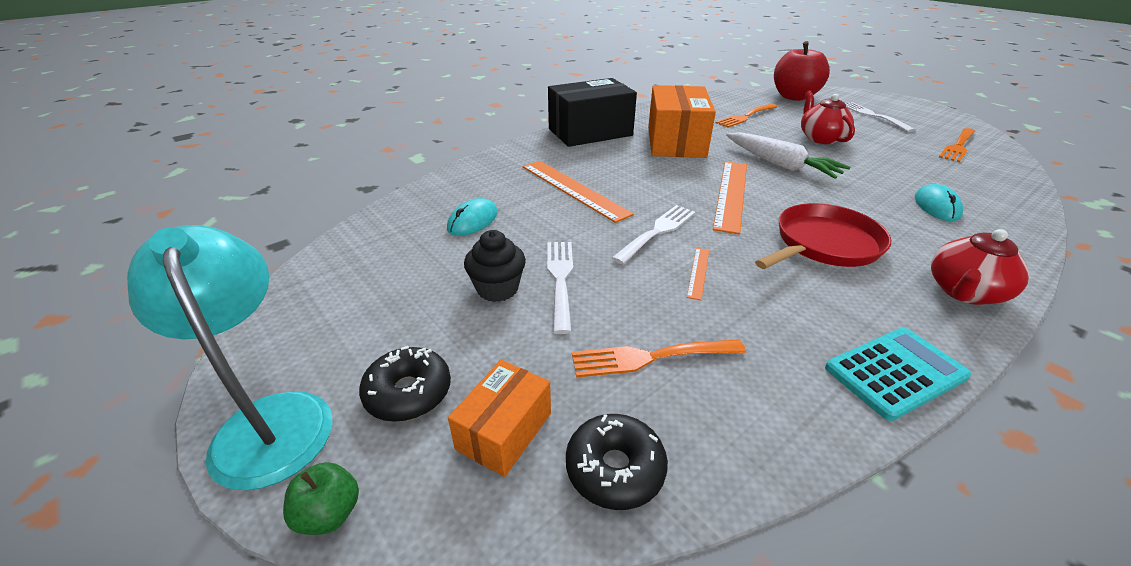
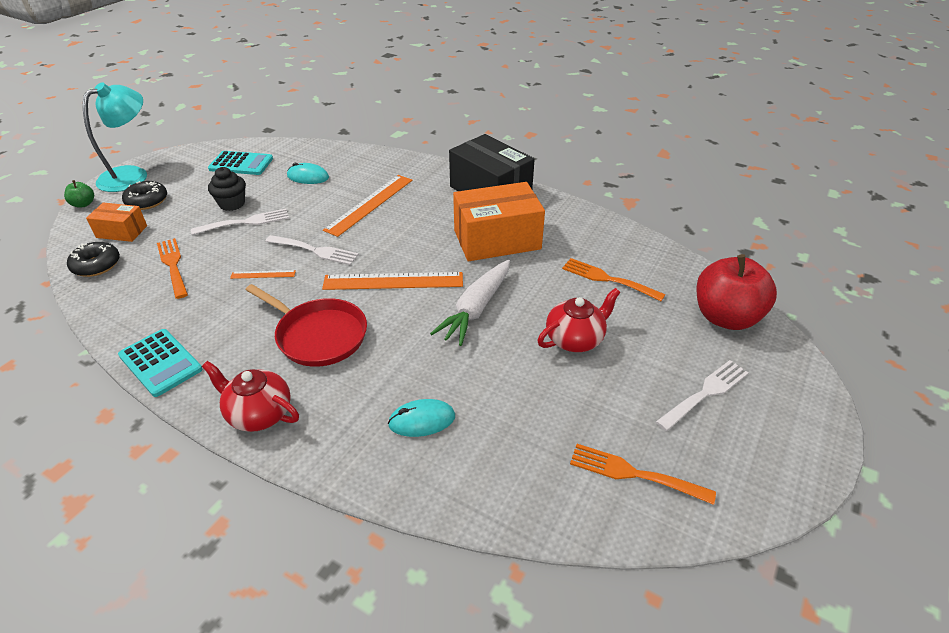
camera: 70 degrees right, 5 degrees up
none -> turquoise calculator [208,151,273,175]

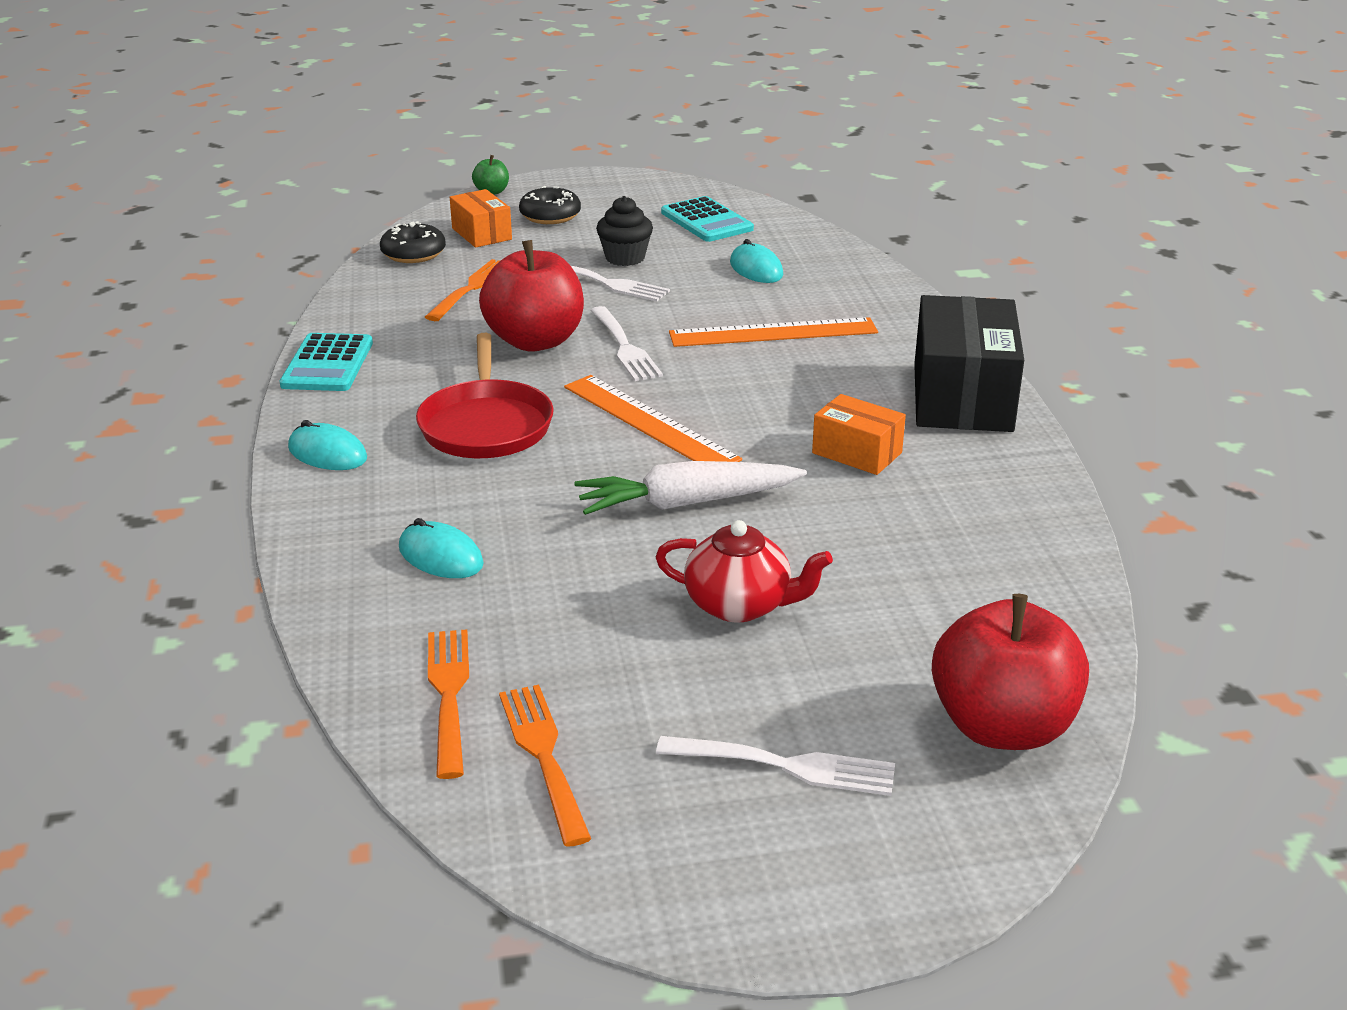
camera: 50 degrees right, 10 degrees down
turquoise lamp [83,82,147,192] -> none
red teapot [202,361,299,432] -> turquoise mouse [288,420,367,470]
orange ruler [230,270,296,279] -> red apple [479,240,584,351]
orange box [453,182,545,261] -> orange box [812,394,906,475], size x0.53
orange fork [562,258,665,301] -> orange fork moved to [428,629,469,779]

